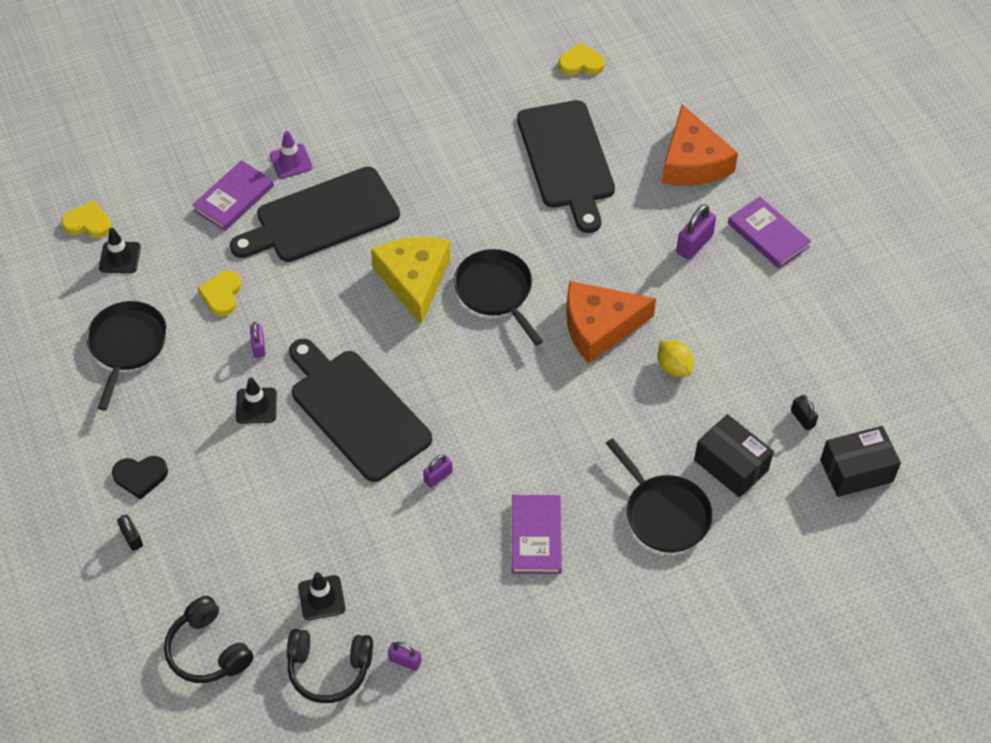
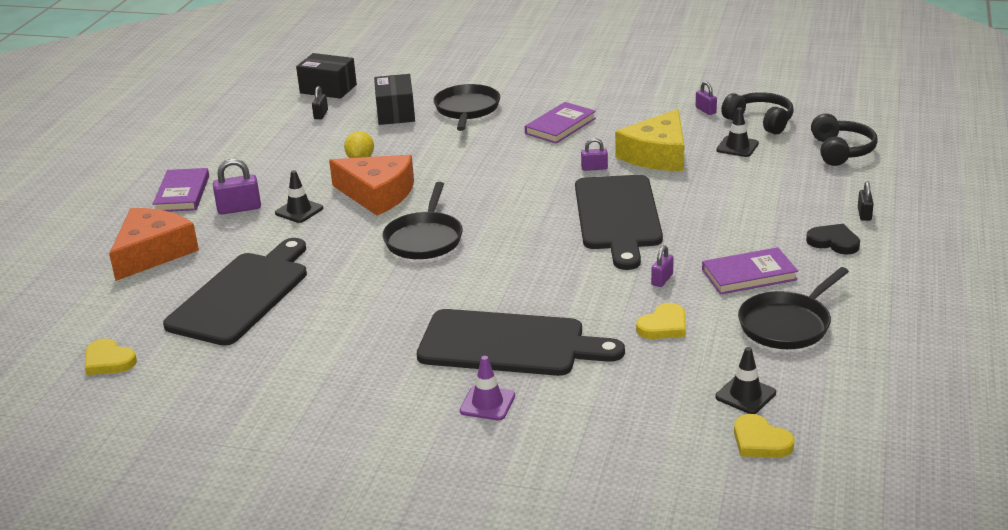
camera: 140 degrees left, 25 degrees down
purple book [192,160,274,231] -> purple book moved to [702,247,798,295]
black traffic cone [236,378,277,424] -> black traffic cone moved to [275,170,323,223]
yellow cheese [371,237,450,325] -> yellow cheese moved to [615,109,684,171]

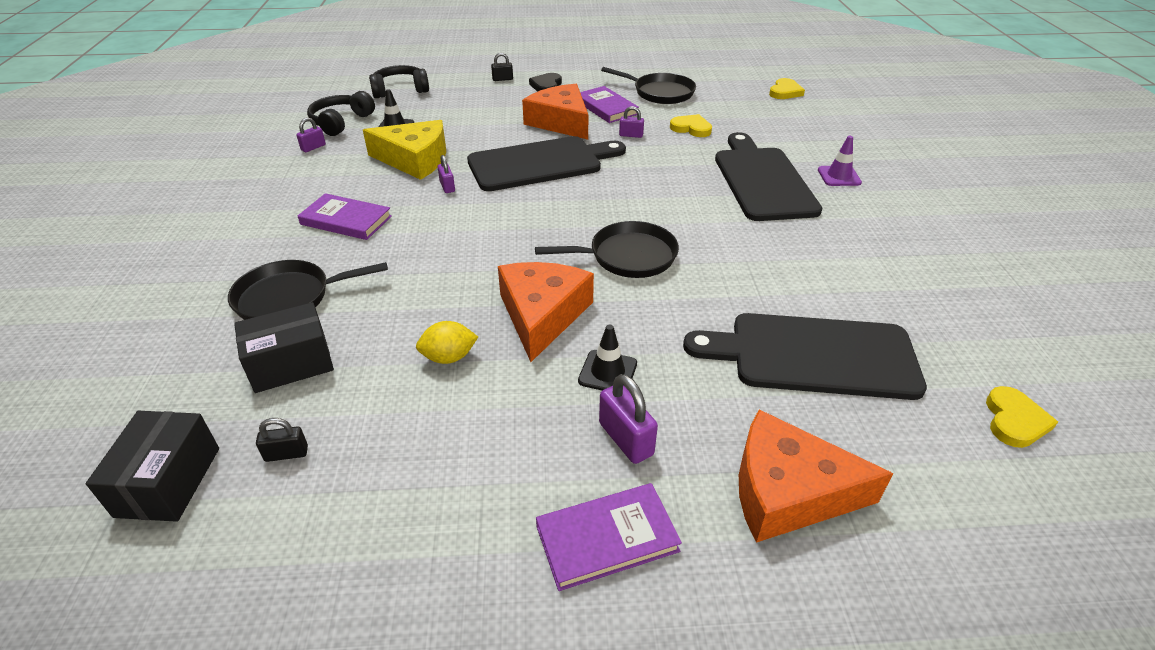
camera: 110 degrees left, 10 degrees up
black traffic cone [715,347,776,414] -> none
none -> orange cheese [522,84,588,140]

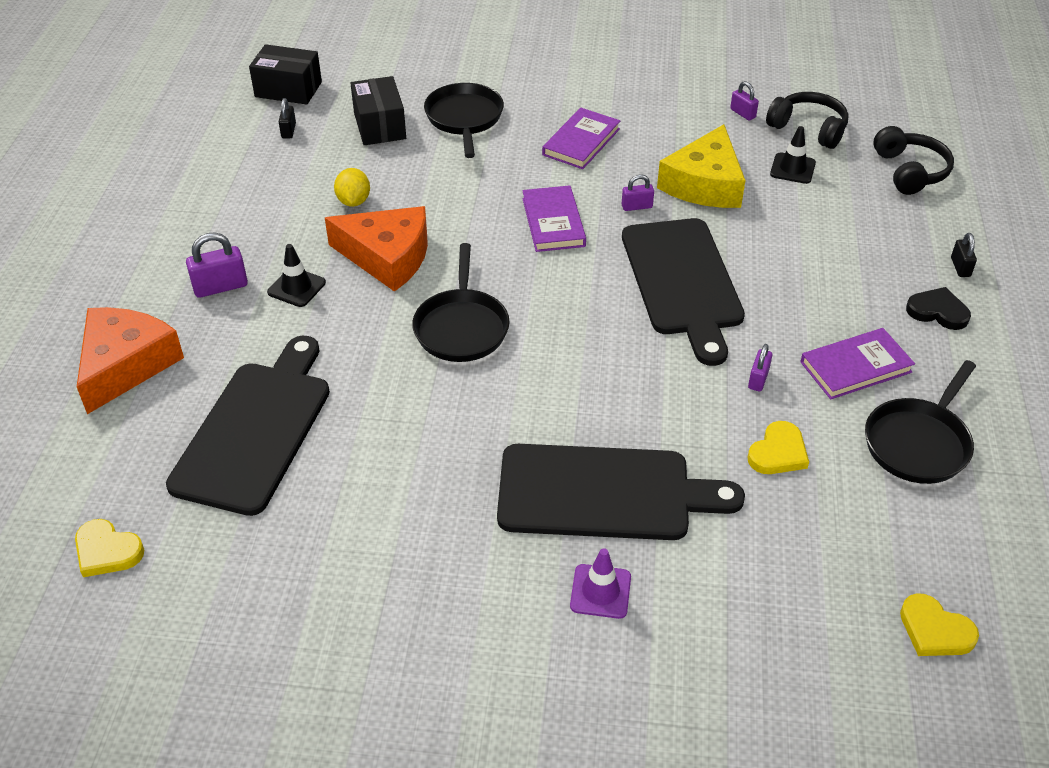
camera: 100 degrees right, 5 degrees up
orange cheese [522,84,588,140] -> none
purple book [536,483,682,591] -> purple book moved to [522,185,586,252]

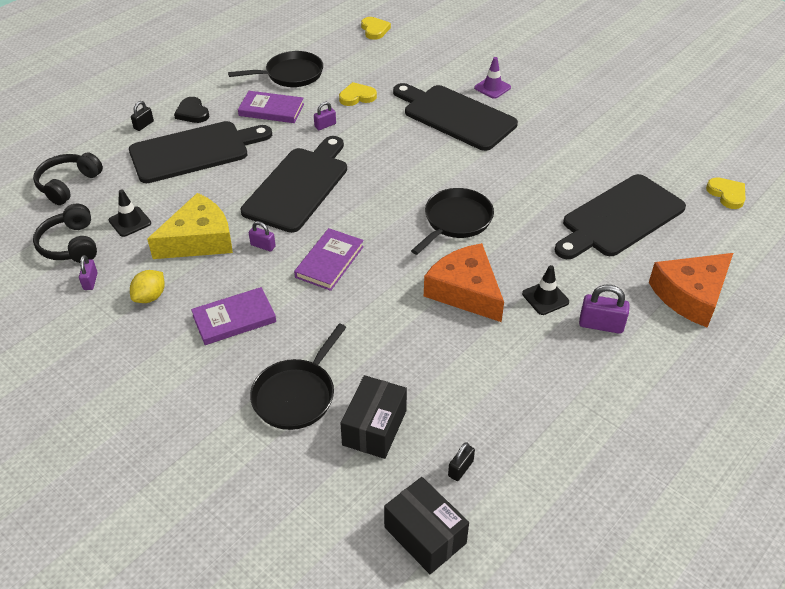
camera: 145 degrees left, 0 degrees up
yellow lemon [334,168,370,207] -> yellow lemon moved to [130,270,165,303]
none -> black cutting board [129,121,272,183]

